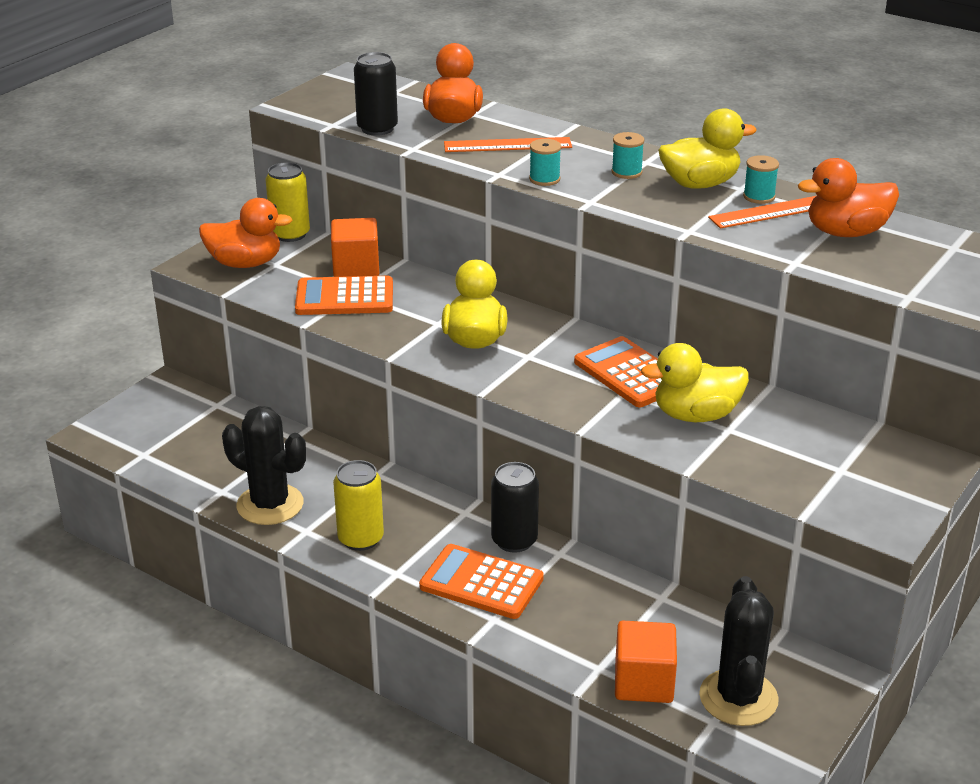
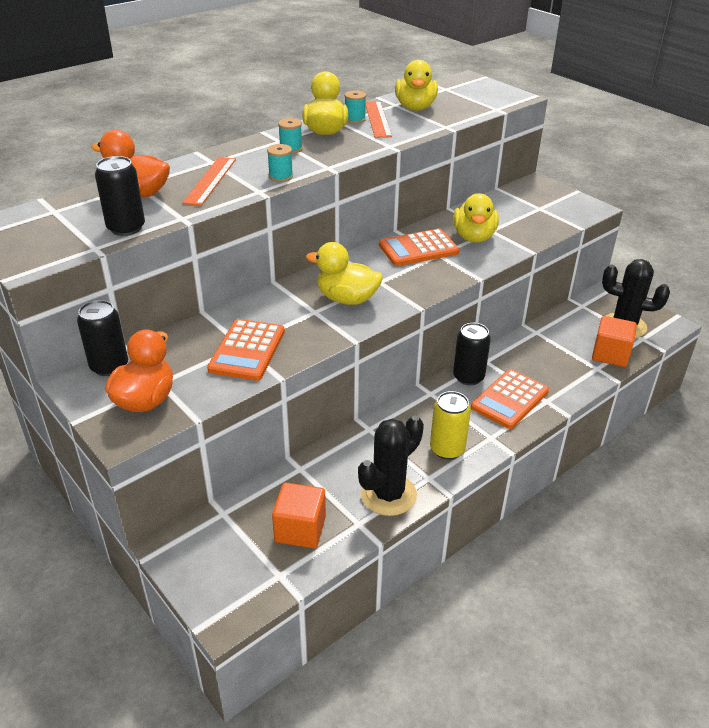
camera: 75 degrees left, 5 degrees up
yellow can [265,162,310,242] -> black can [77,300,128,376]
orange cube [331,218,379,277] -> orange cube moved to [272,483,326,548]
orange duck [798,158,899,237] -> yellow duck [395,60,438,111]

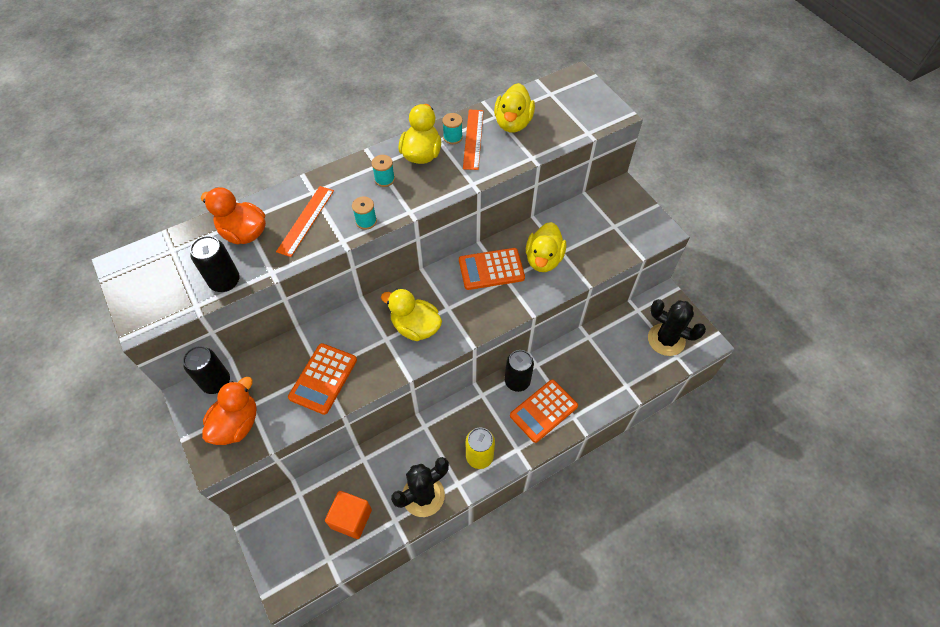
camera: 10 degrees right, 20 degrees up
orange cube [592,316,637,367] -> none

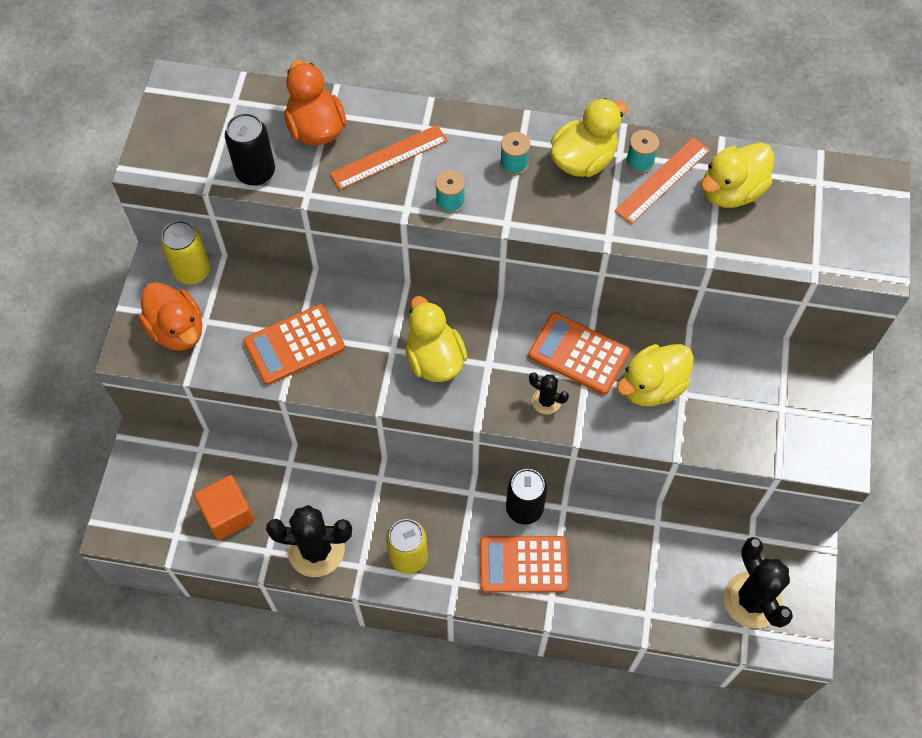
camera: 40 degrees right, 5 degrees up
black can [183,346,230,394] -> yellow can [161,220,210,285]
orange duck [202,377,256,445] -> orange duck turned 75 degrees clockwise [139,282,202,351]
none -> black cactus [529,372,569,414]

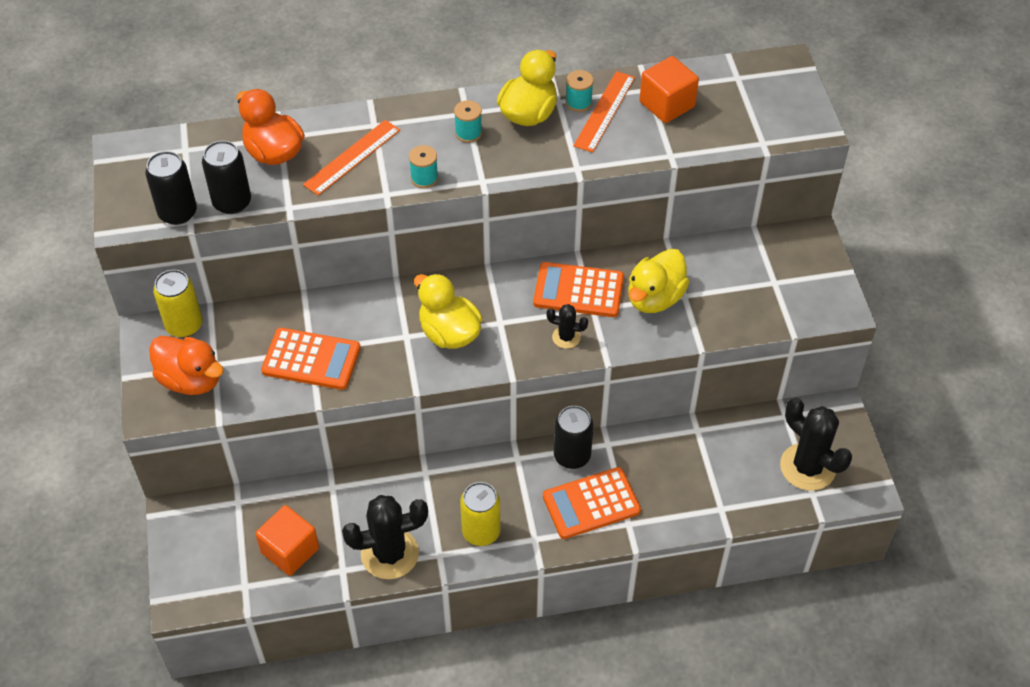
camera: 20 degrees left, 10 degrees down
orange calculator [243,304,345,385] -> orange calculator turned 120 degrees counterclockwise [261,328,361,390]
yellow duck [701,143,774,208] -> orange cube [639,56,699,123]
none -> black can [145,151,197,225]

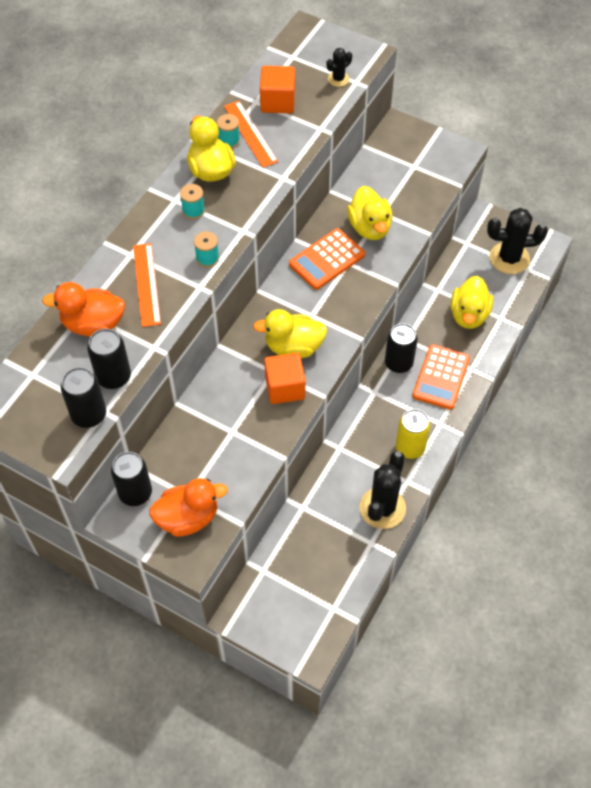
camera: 50 degrees left, 5 degrees up
yellow can [153,269,203,338] -> black can [111,452,152,506]
orange cube [255,505,319,576] -> orange cube moved to [264,353,306,404]
orange calculator [261,328,361,390] -> none
black cactus [546,304,588,349] -> black cactus moved to [326,48,352,87]
none -> yellow duck [451,276,493,329]

